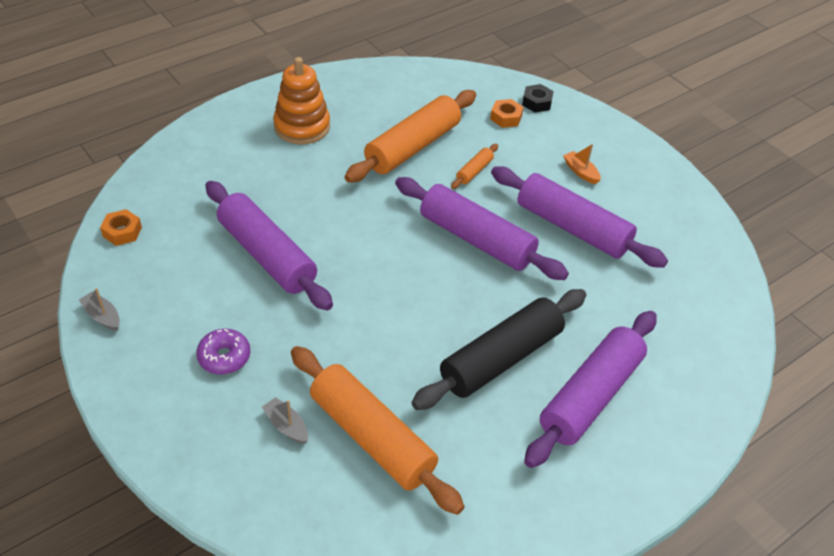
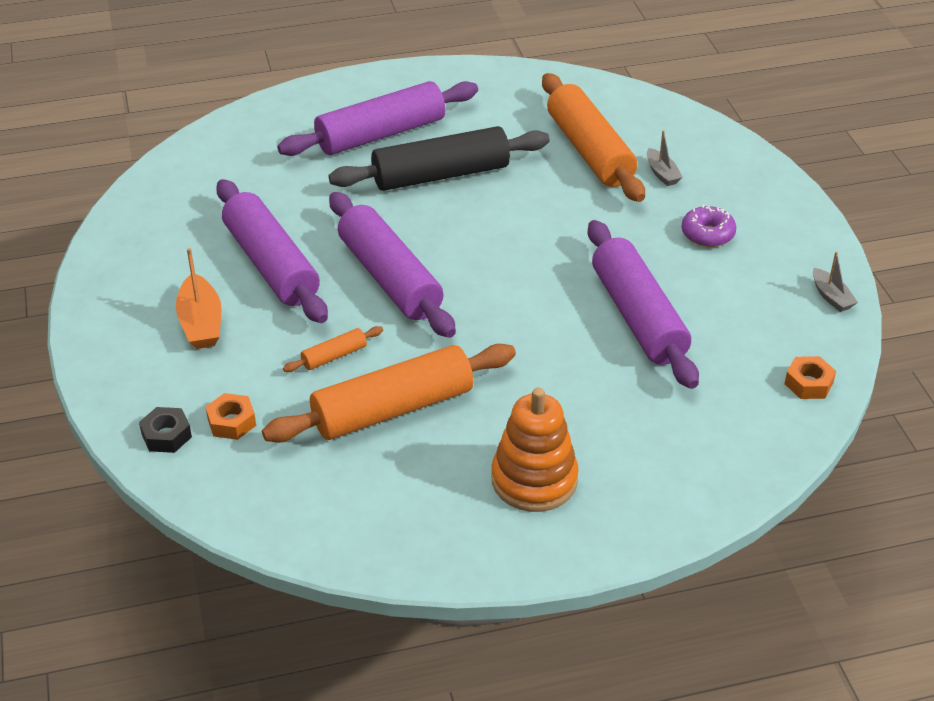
camera: 155 degrees left, 5 degrees down
orange boat [563,144,601,184] -> orange boat [176,248,222,349], size x1.61

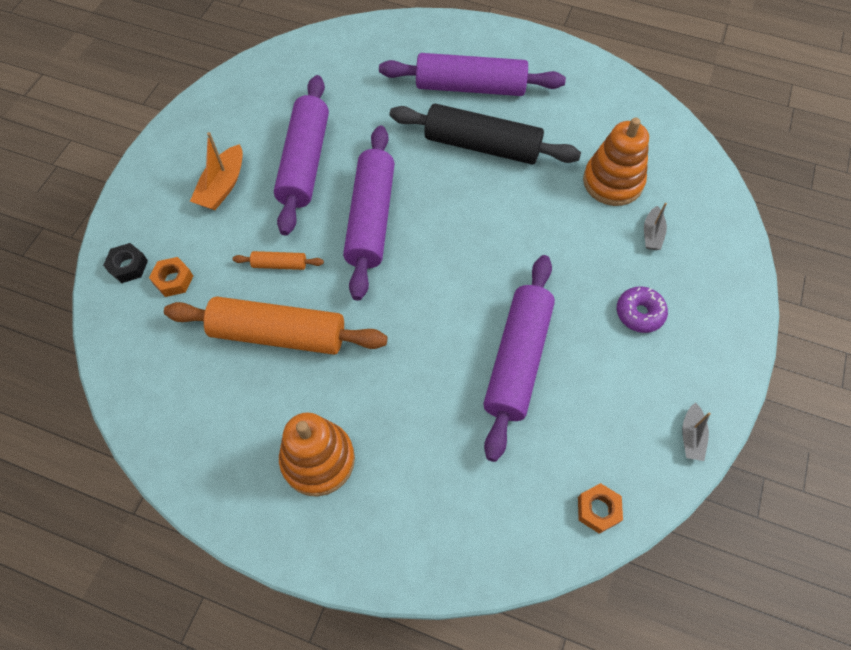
camera: 35 degrees right, 20 degrees up
orange rolling pin [542,73,645,202] -> orange stacking toy [583,117,649,206]

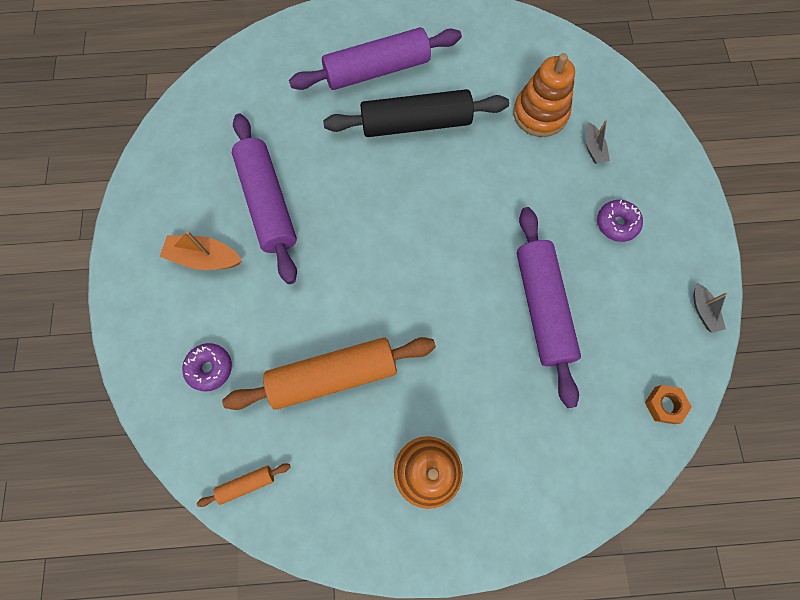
camera: 25 degrees left, 10 degrees up
black nut [103,243,148,283] -> none
orange nut [149,257,193,297] -> purple donut [182,343,232,392]
orange boat [190,132,243,210] -> orange boat turned 105 degrees clockwise [160,231,242,270]
orange rolling pin [233,251,324,270] -> orange rolling pin moved to [197,463,290,507]
purple rolling pin [343,126,395,301] -> none

